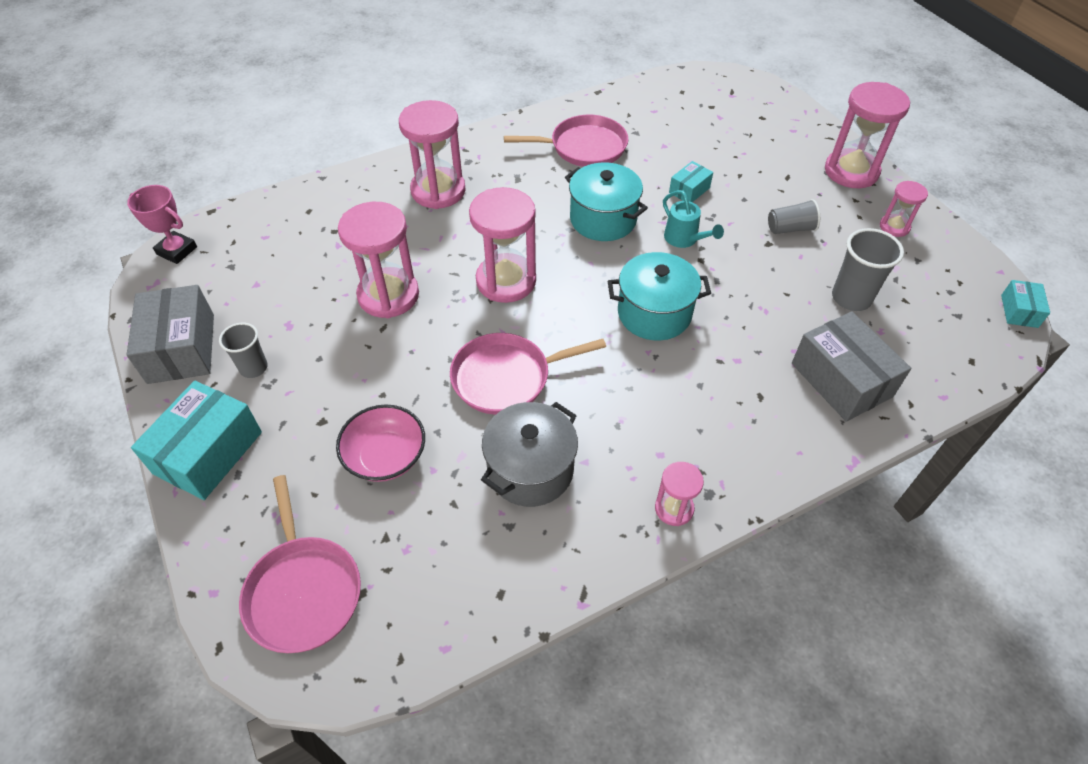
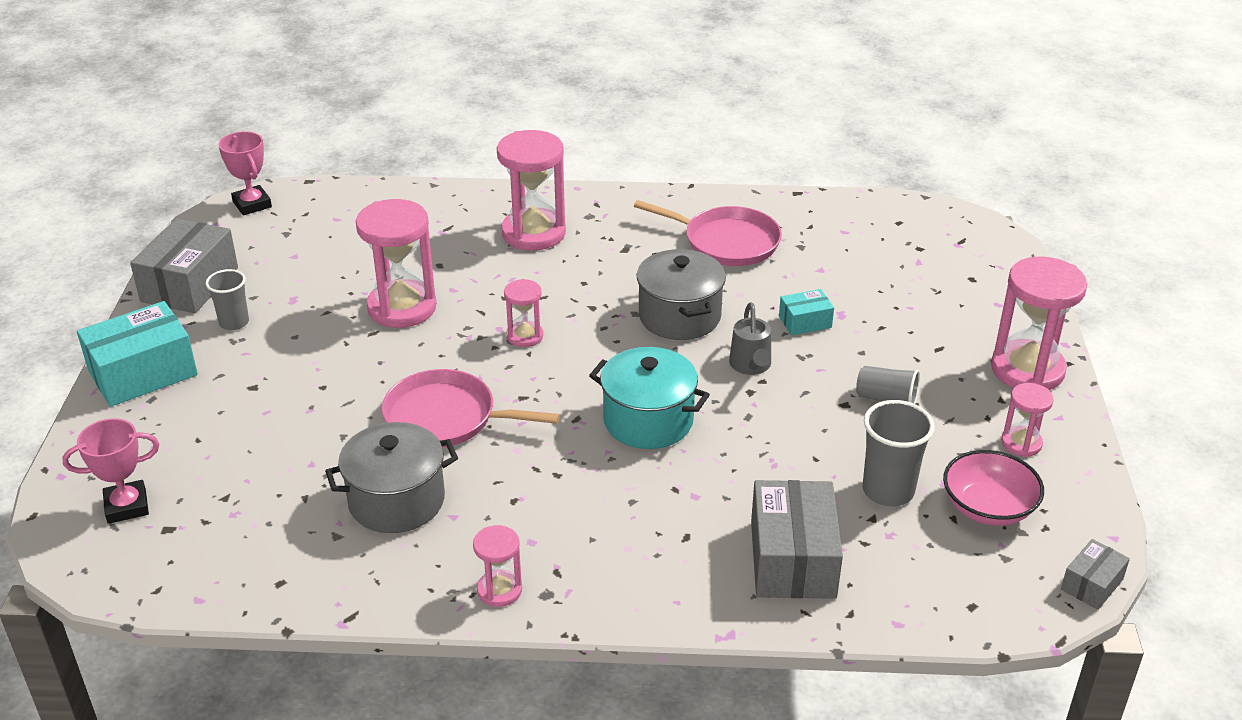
camera: 30 degrees right, 15 degrees down
pink pan [239,475,361,653] -> pink trophy [62,418,159,524]
pink bowl [336,404,425,482] -> pink bowl moved to [943,450,1044,526]
pink hourglass [469,187,536,303] -> pink hourglass [504,279,543,347], size x0.52
turquoise pot [565,162,648,241] -> grey pot [637,249,726,340]
turquoise watering can [663,190,724,248] -> grey watering can [729,302,771,375]
turquoise box [1001,280,1050,328] -> grey box [1061,539,1130,610]

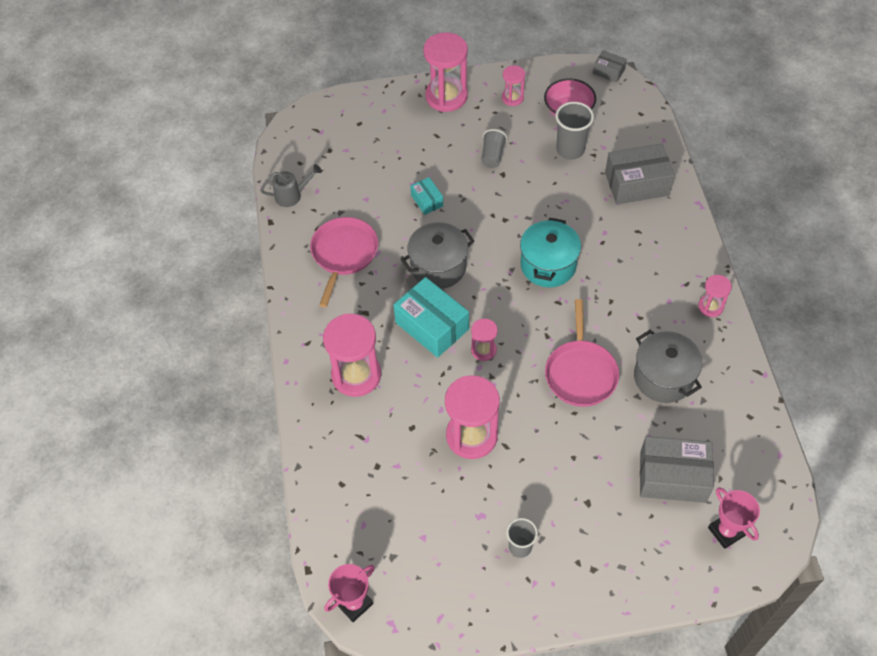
camera: 100 degrees left, 20 degrees up
turquoise box [77,301,198,407] -> turquoise box moved to [394,277,469,358]
grey box [130,218,238,313] -> grey box moved to [640,436,714,503]
grey watering can [729,302,771,375] -> grey watering can moved to [260,164,322,207]

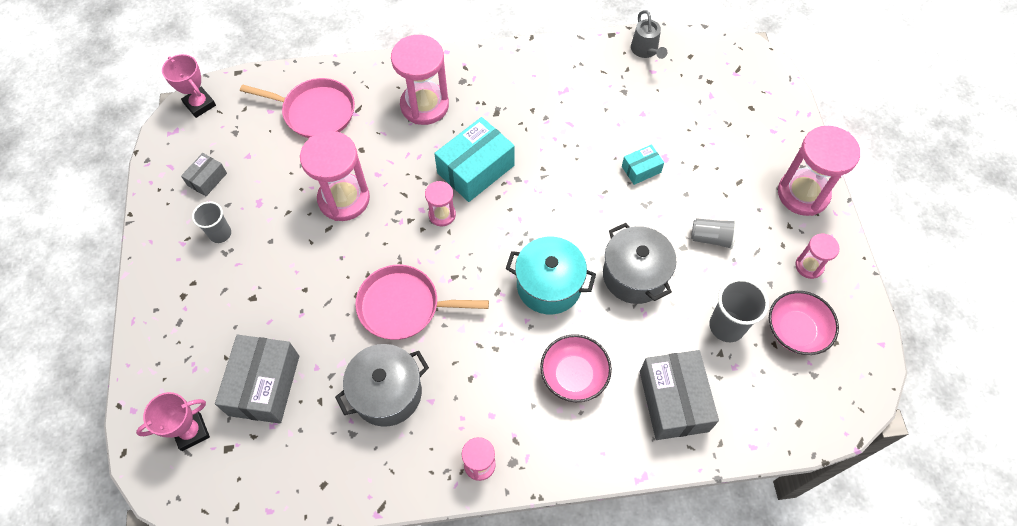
camera: 90 degrees right, 5 degrees up
pink pan [310,217,378,307] -> pink pan moved to [240,78,355,138]
grey pot [401,222,474,289] -> grey pot moved to [603,223,676,304]
grey box [593,50,627,83] -> grey box moved to [181,153,227,196]
none -> pink bowl [540,334,612,402]

